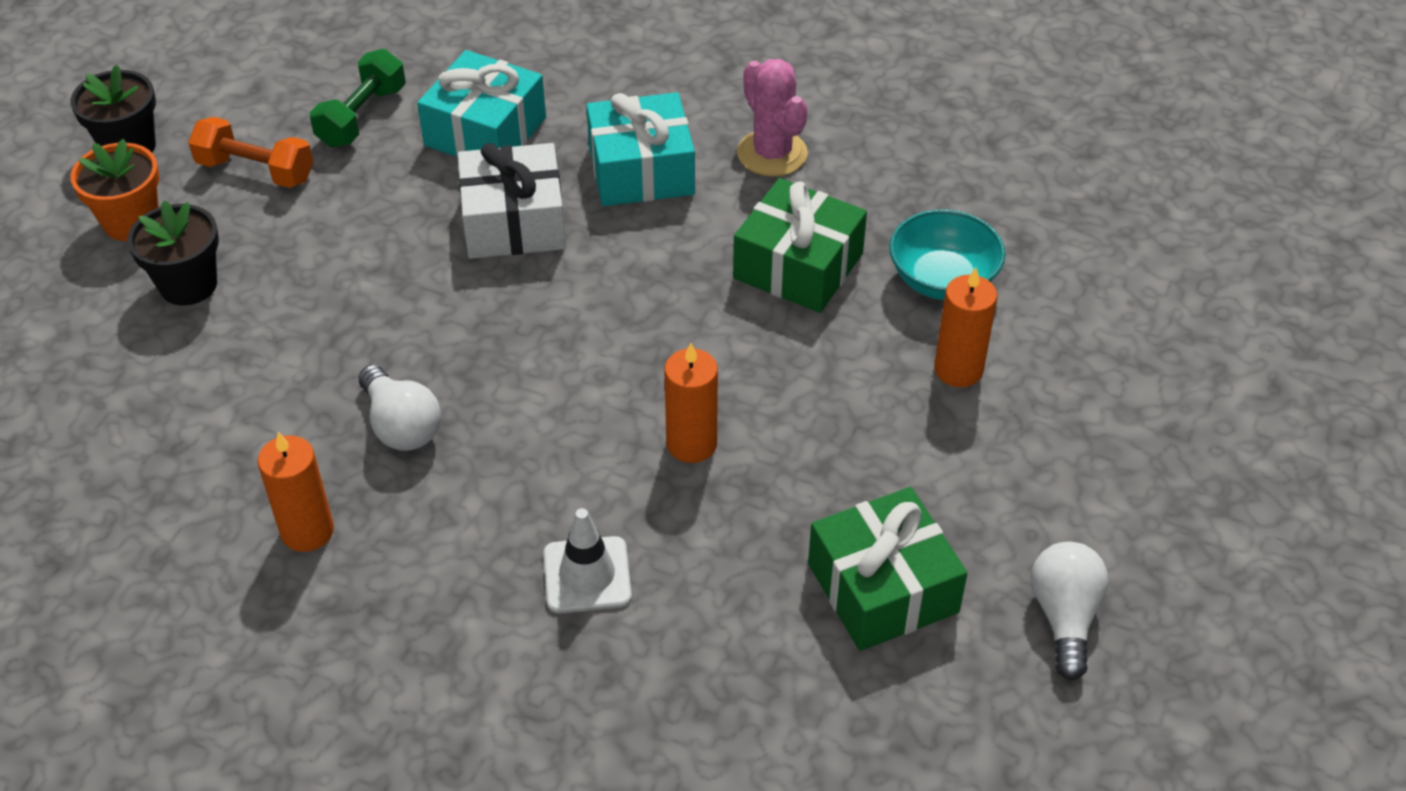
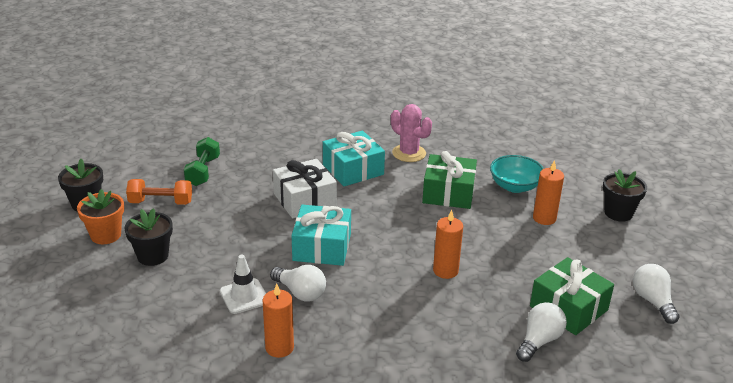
camera: 20 degrees left, 15 degrees down
turquoise gift [417,50,546,158] -> turquoise gift moved to [292,205,351,266]
white traffic cone [544,508,632,613] -> white traffic cone moved to [220,255,266,314]
none -> white light bulb [516,302,567,362]
none -> black flower pot [603,169,647,222]

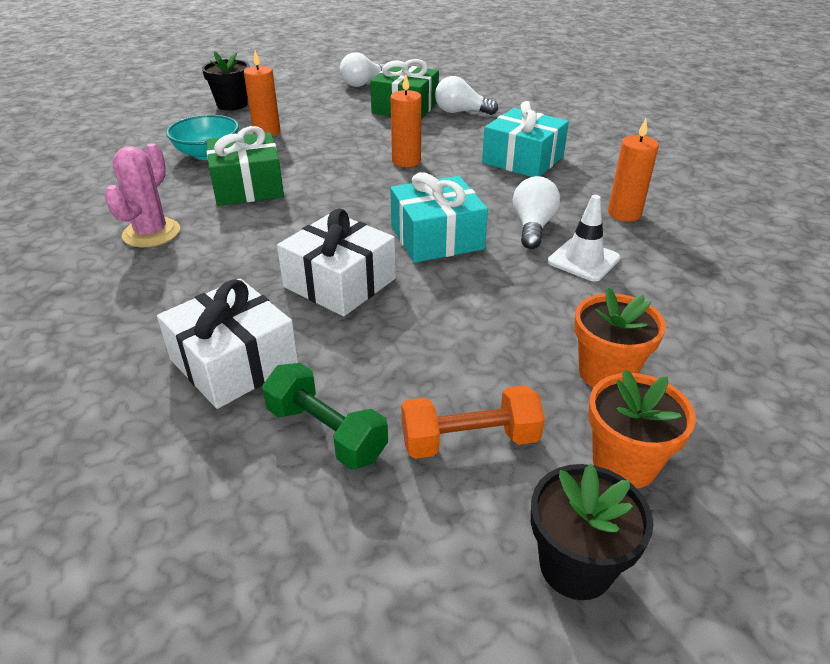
camera: 115 degrees left, 5 degrees up
black flower pot [124,208,173,266] -> orange flower pot [574,287,666,388]
orange dumbbell [126,179,192,205] -> orange dumbbell turned 75 degrees counterclockwise [401,385,545,459]
green dumbbell [184,137,220,186] -> green dumbbell turned 60 degrees clockwise [262,363,388,469]
turquoise gift [323,131,385,186] -> turquoise gift moved to [482,101,569,177]
none -> white gift [157,279,299,409]

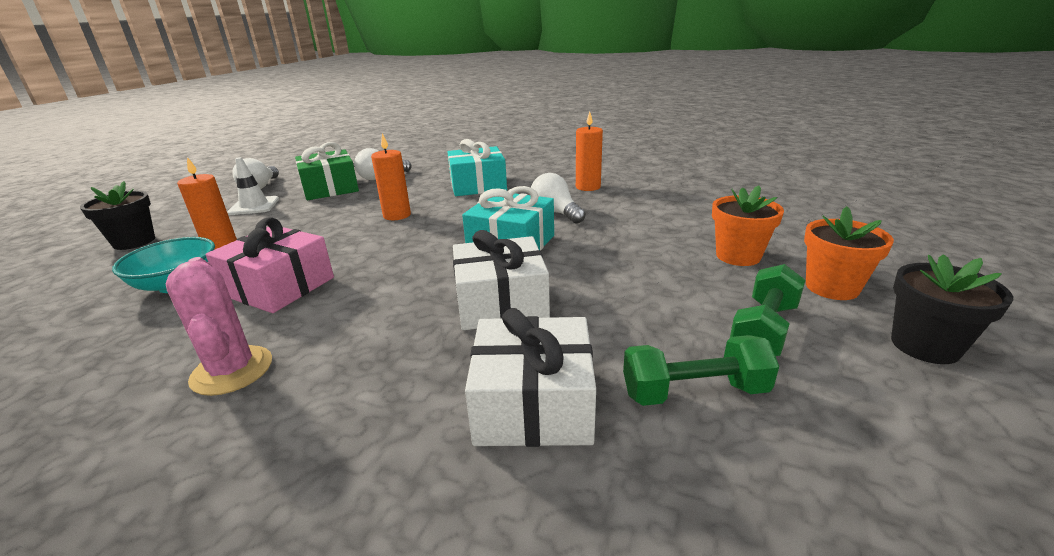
camera: 45 degrees left, 10 degrees down
green gift [206,126,284,206] -> pink gift [206,217,334,313]
orange dumbbell [401,385,545,459] -> green dumbbell [730,264,806,356]
white traffic cone [548,195,620,281] -> white traffic cone moved to [227,157,279,215]

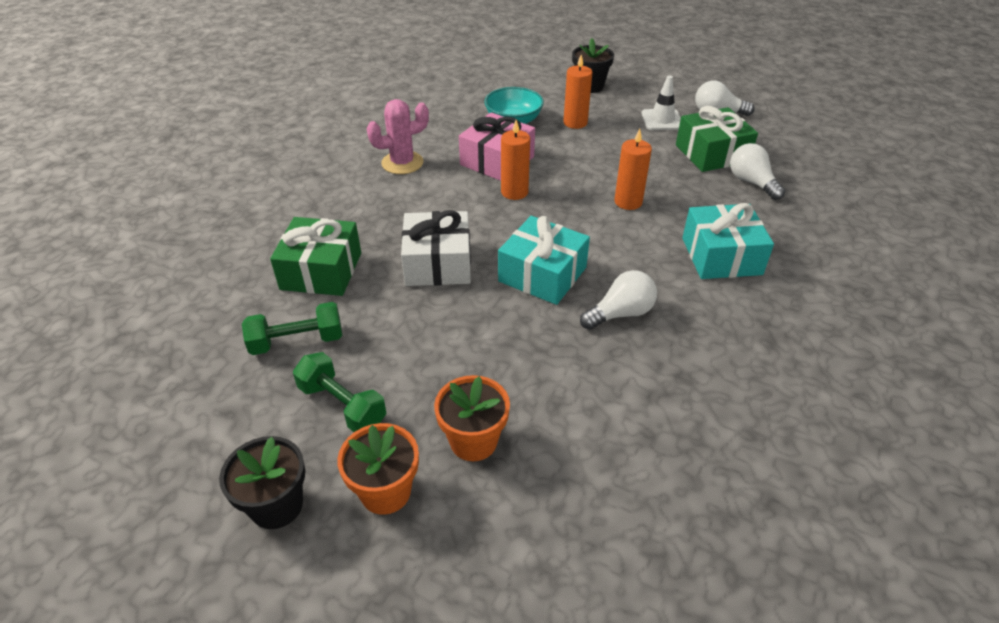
camera: 95 degrees right, 15 degrees up
white gift [465,308,596,447] -> green gift [270,217,361,296]
orange candle [576,112,603,191] -> orange candle moved to [501,120,530,200]
green dumbbell [623,335,779,406] -> green dumbbell turned 75 degrees clockwise [242,302,342,355]

